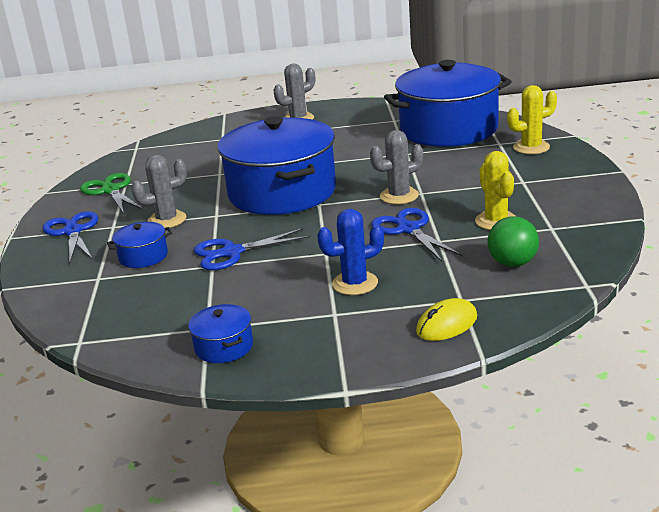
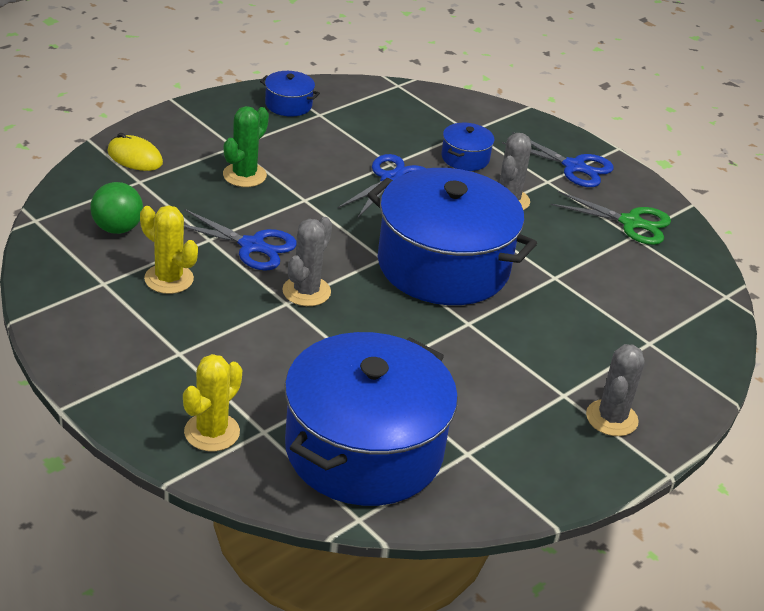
camera: 135 degrees right, 10 degrees up
blue cactus [317,209,384,295] -> green cactus [223,106,269,187]
yellow mouse [416,298,477,341] -> yellow mouse turned 75 degrees counterclockwise [107,133,163,171]

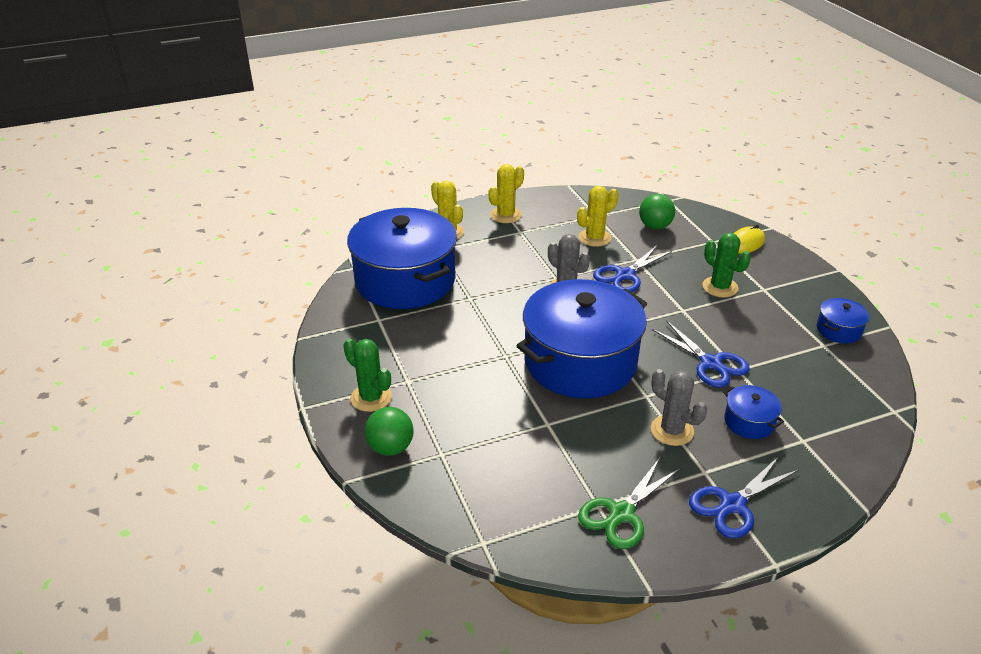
camera: 115 degrees right, 0 degrees up
grey cactus [586,344,645,436] -> green cactus [343,338,392,412]
none -> green ball [365,407,414,456]
none -> yellow cactus [488,164,524,223]

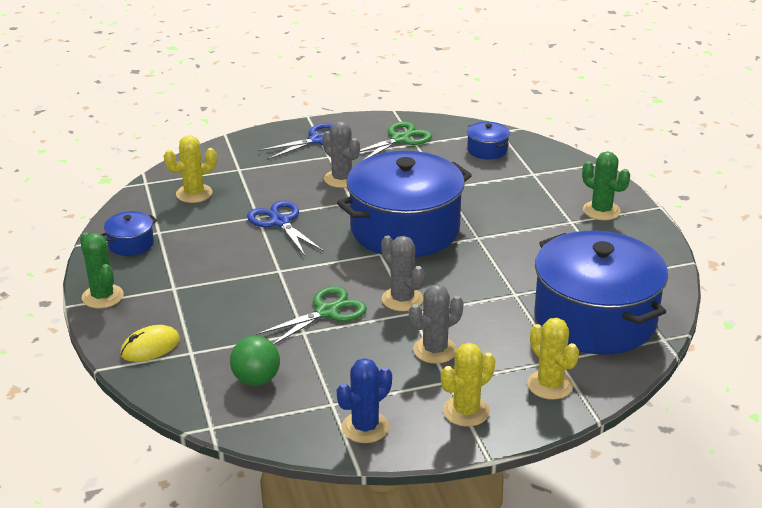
camera: 175 degrees left, 5 degrees down
green ball [365,407,414,456] -> none
yellow cactus [577,186,619,247] -> yellow cactus moved to [164,135,217,203]
blue scissors [593,246,672,292] -> green scissors [256,286,367,345]
green cactus [703,233,751,297] -> green cactus moved to [80,232,124,309]
blue pot [724,385,784,439] -> blue pot moved to [467,122,510,159]
none -> blue cactus [337,358,392,443]
none -> grey cactus [409,284,463,364]

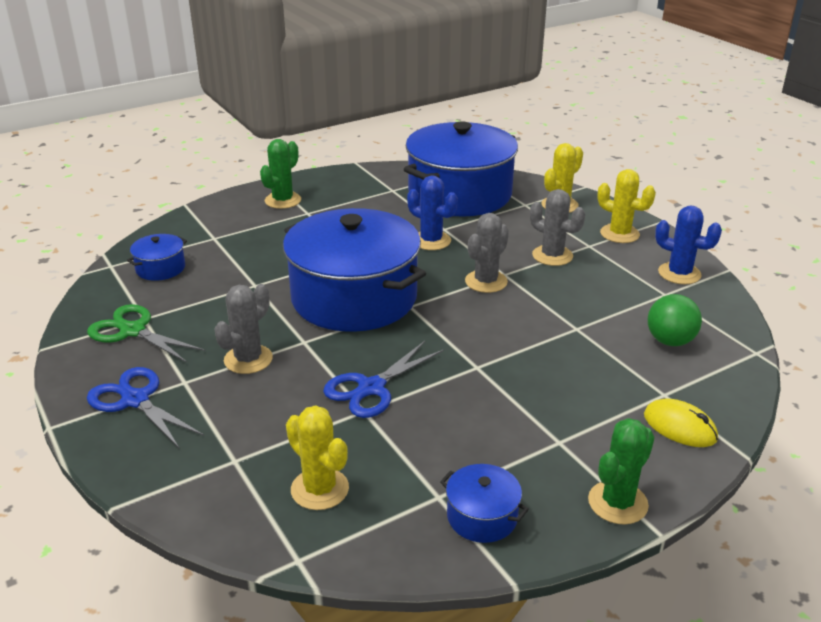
camera: 105 degrees left, 0 degrees up
green scissors [256,286,367,345] -> none
none -> blue cactus [407,175,458,250]

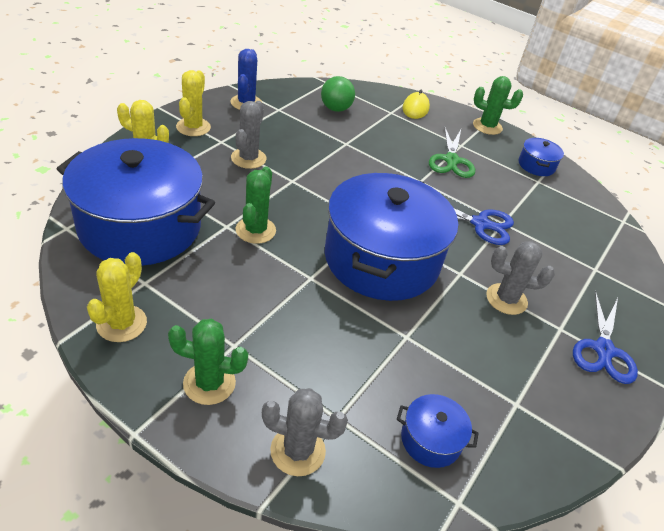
camera: 120 degrees left, 10 degrees up
green scissors [87,304,205,363] -> green scissors moved to [429,128,475,178]
yellow cactus [286,405,349,510] -> yellow cactus moved to [87,252,147,342]
blue cactus [407,175,458,250] -> green cactus [236,167,276,244]
grey cactus [465,213,509,293] -> grey cactus moved to [262,388,348,476]

